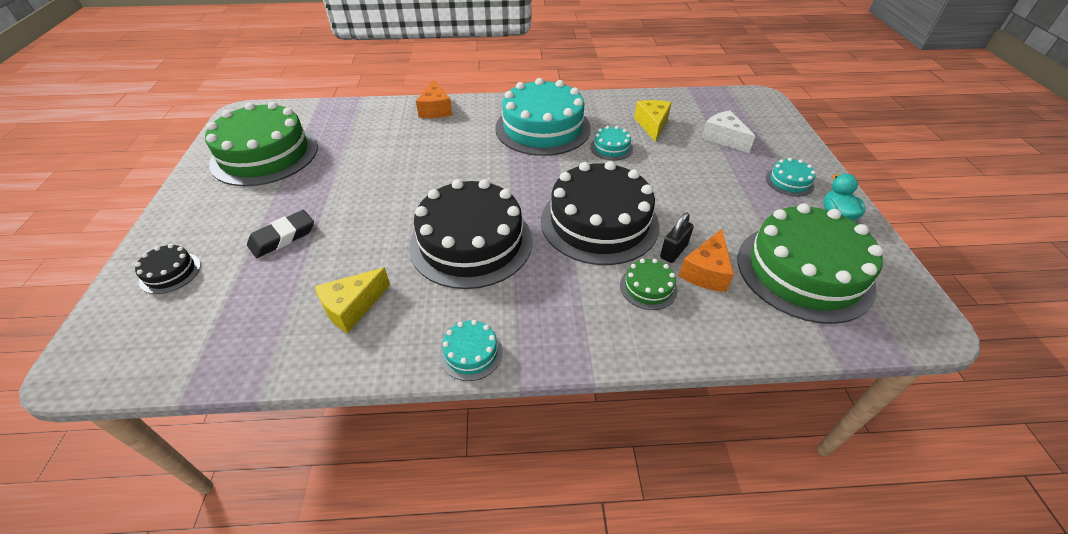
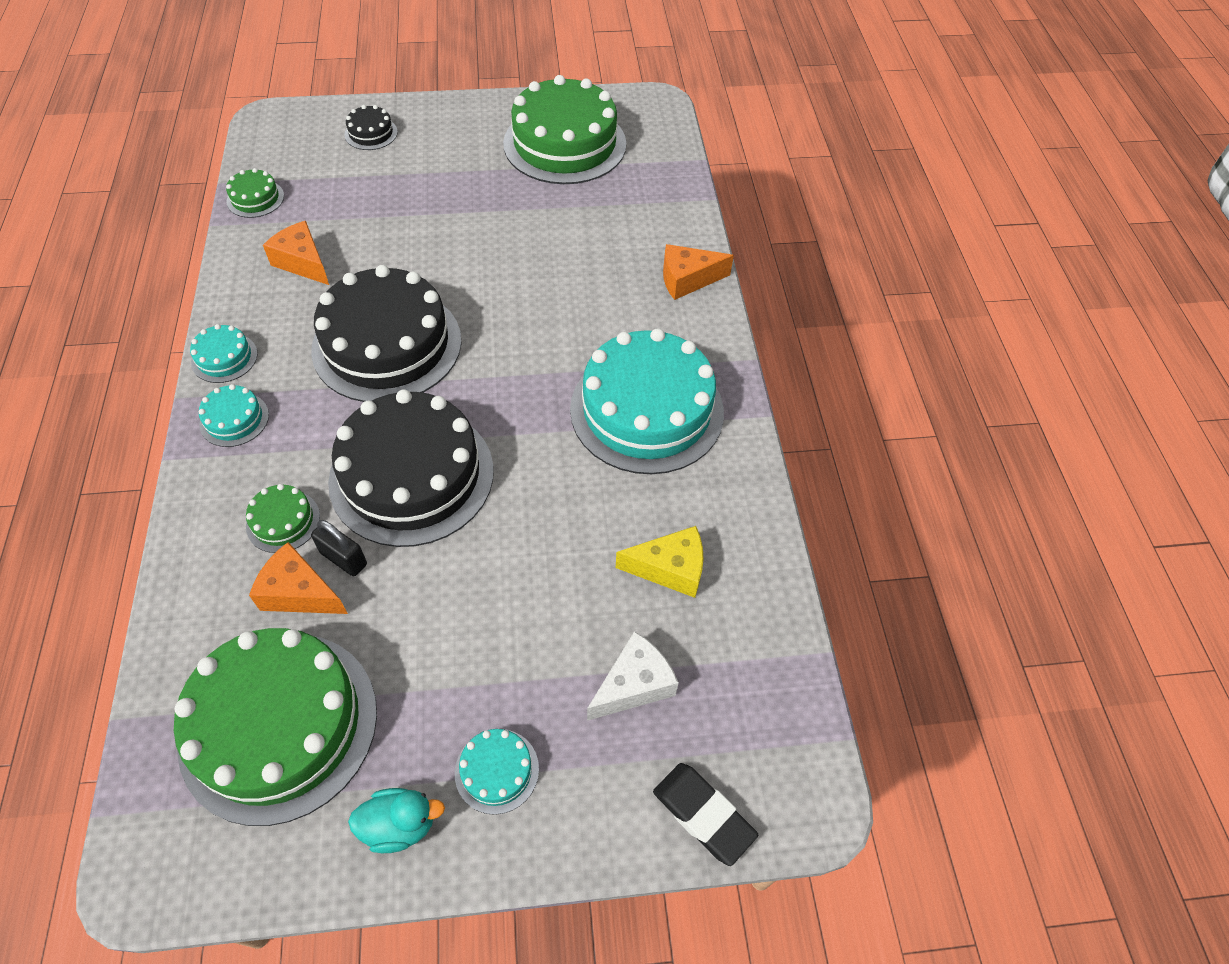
camera: 85 degrees right, 10 degrees up
black eraser [247,210,314,258] -> black eraser moved to [653,763,758,866]
yellow cheese [315,268,390,333] -> orange cheese [263,221,329,285]
turquoise cake [590,126,633,160] -> turquoise cake moved to [199,384,269,447]
none -> green cake [226,168,284,218]

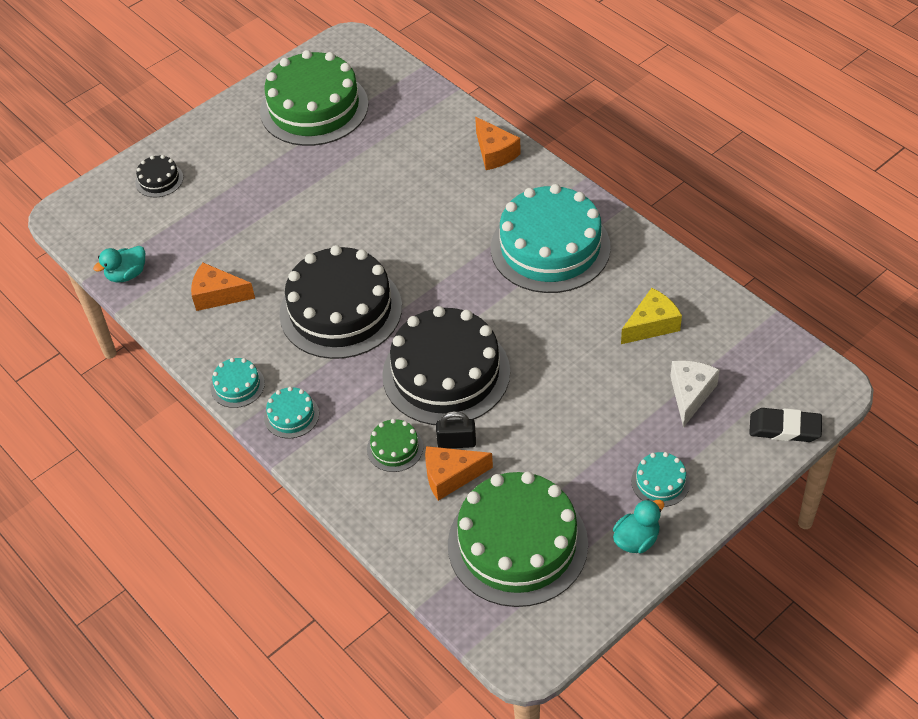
camera: 30 degrees left, 5 degrees down
green cake [226,168,284,218] -> turquoise duck [93,246,145,283]
orange cheese [663,244,734,300] -> orange cheese turned 75 degrees counterclockwise [475,117,521,170]

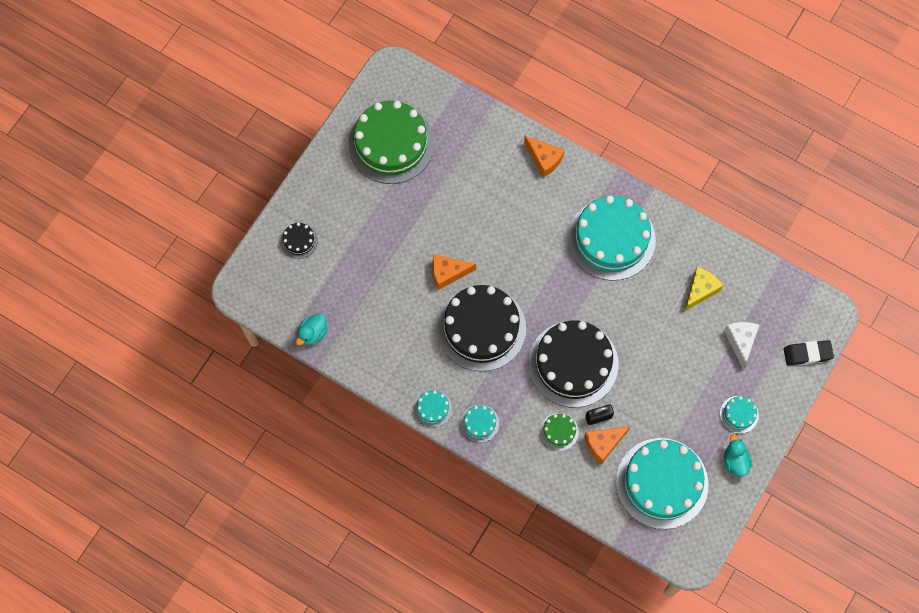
camera: 20 degrees left, 20 degrees up
orange cheese [191,263,255,311] -> orange cheese moved to [433,254,476,290]
green cake [448,472,588,607] -> turquoise cake [616,438,708,529]
turquoise duck [613,499,664,553] -> turquoise duck turned 45 degrees counterclockwise [724,434,752,476]

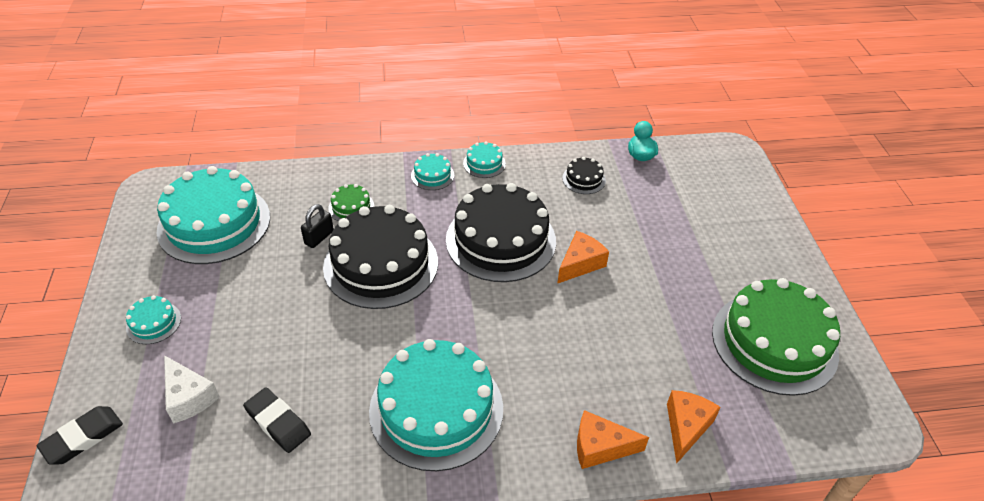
camera: 140 degrees right, 25 degrees down
black cake [281,223,318,259] -> black cake moved to [562,157,606,194]
orange cheese [584,427,630,464] -> orange cheese moved to [667,390,721,463]
yellow cheese [684,267,723,312] -> black eraser [243,387,311,453]
turquoise duck [724,434,752,476] -> none

